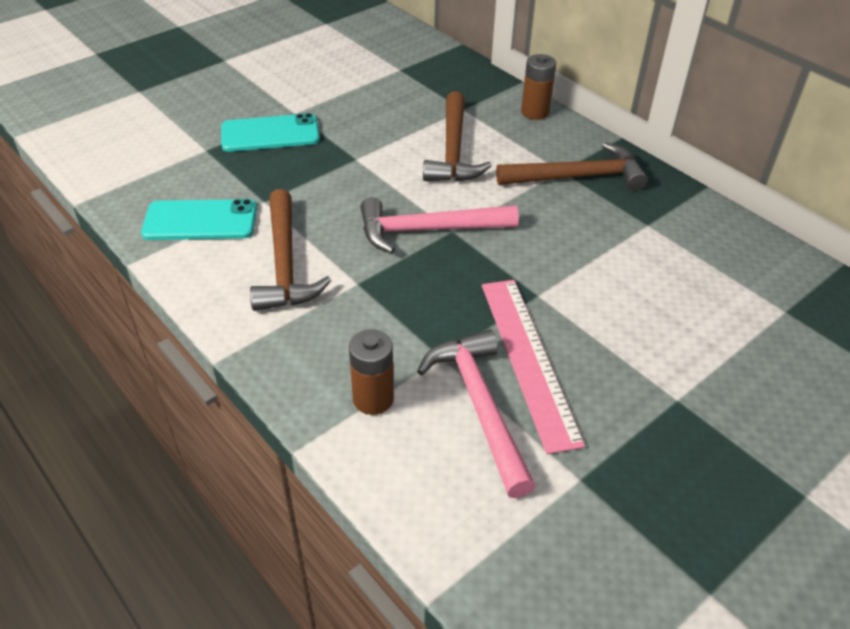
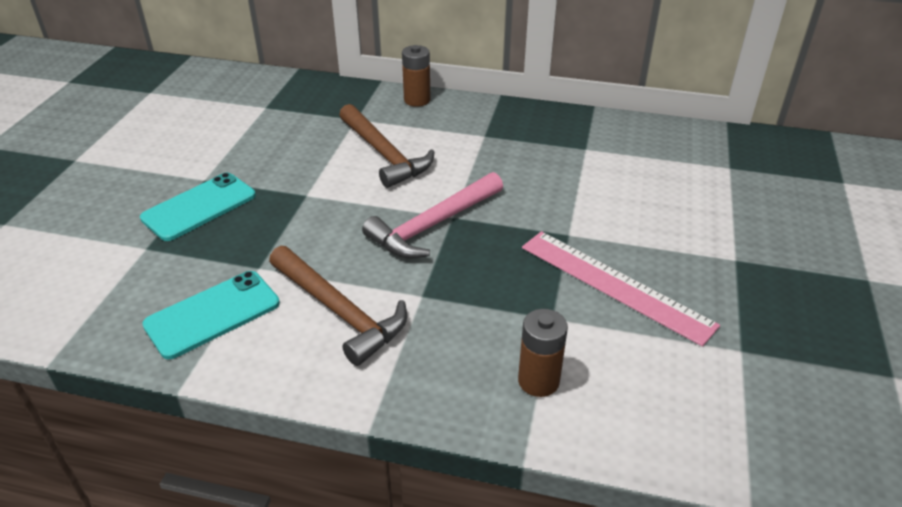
camera: 35 degrees left, 5 degrees down
pink hammer [417,329,536,498] -> none
brown hammer [496,143,648,190] -> none

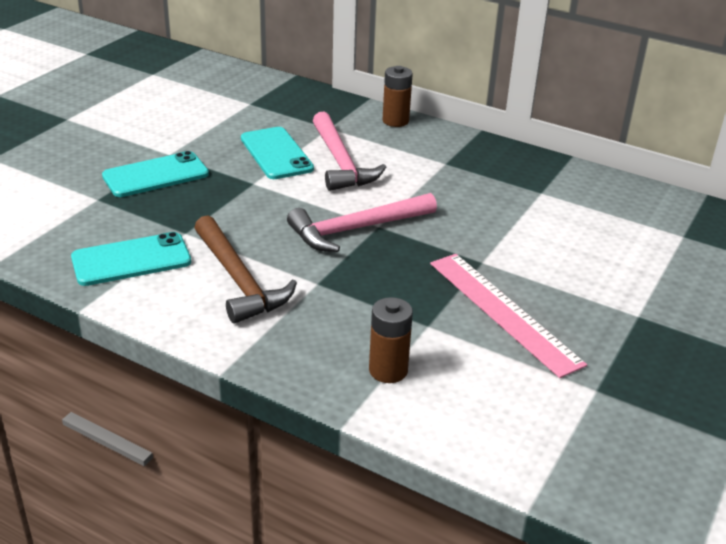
camera: 15 degrees right, 5 degrees down
brown hammer [339,104,434,188] -> pink hammer [313,112,386,191]
none -> turquoise phone [241,127,314,179]

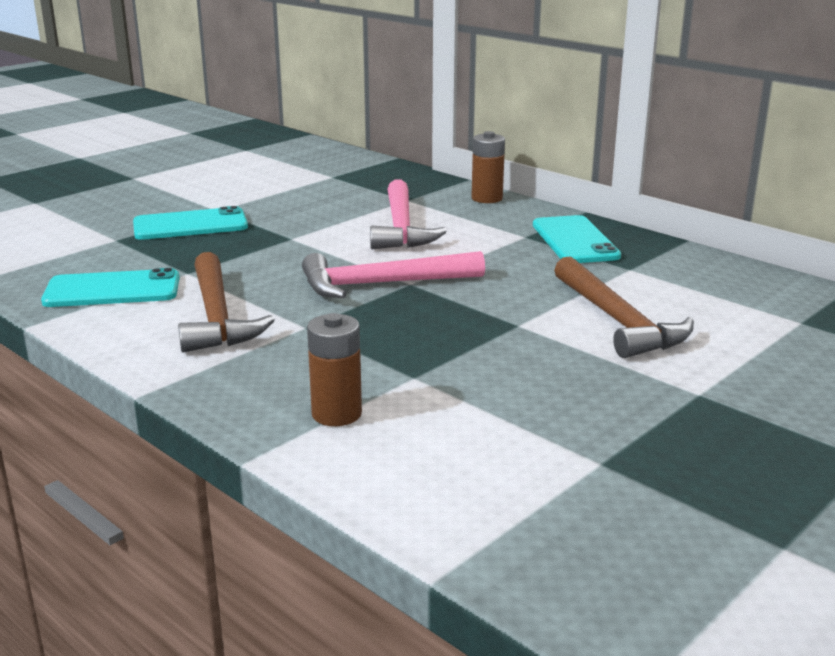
camera: 15 degrees right, 10 degrees down
turquoise phone [241,127,314,179] -> turquoise phone moved to [533,215,621,263]
pink ruler [430,254,587,378] -> none
none -> brown hammer [554,256,694,358]

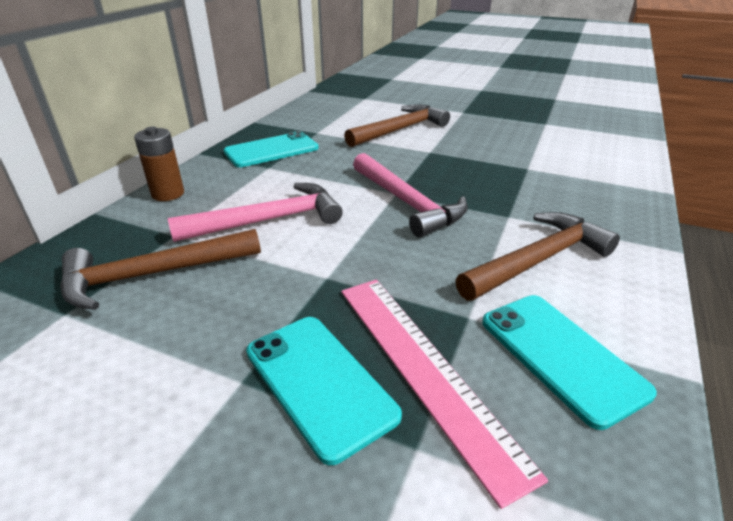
camera: 110 degrees left, 10 degrees up
brown battery [307,313,362,426] -> none
none -> brown hammer [60,229,261,310]
none -> pink ruler [341,280,548,509]

